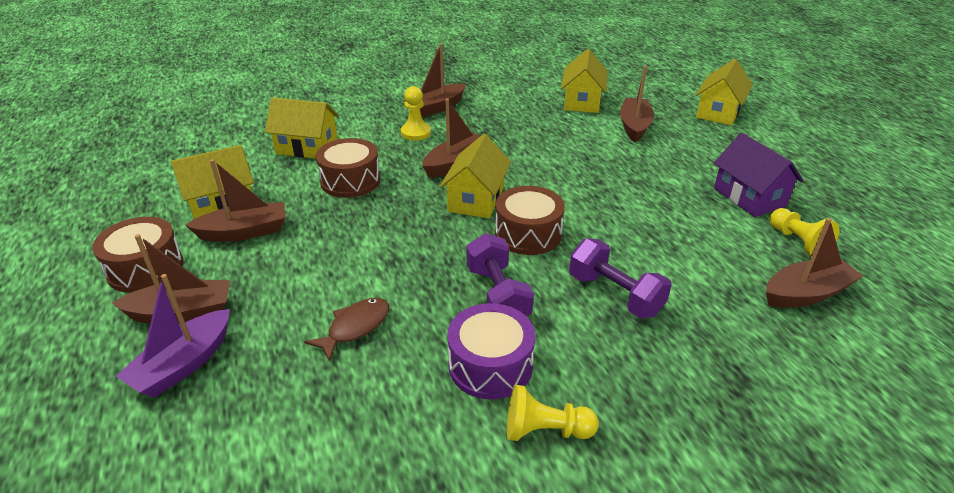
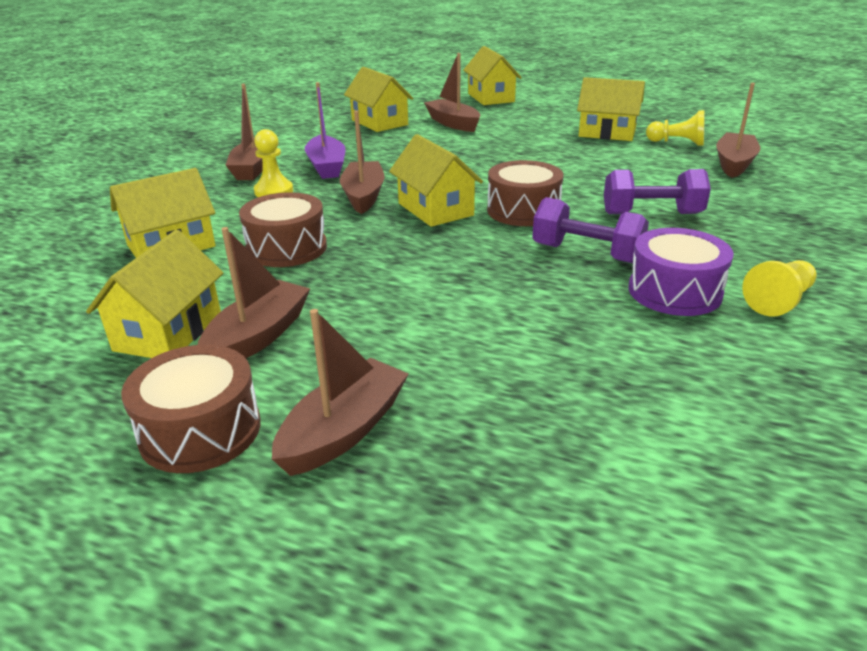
camera: 45 degrees left, 5 degrees down
purple boat [116,274,230,398] -> purple boat moved to [305,82,346,179]
brown fish [304,298,389,362] -> none
purple house [714,133,803,217] -> yellow house [577,77,645,141]

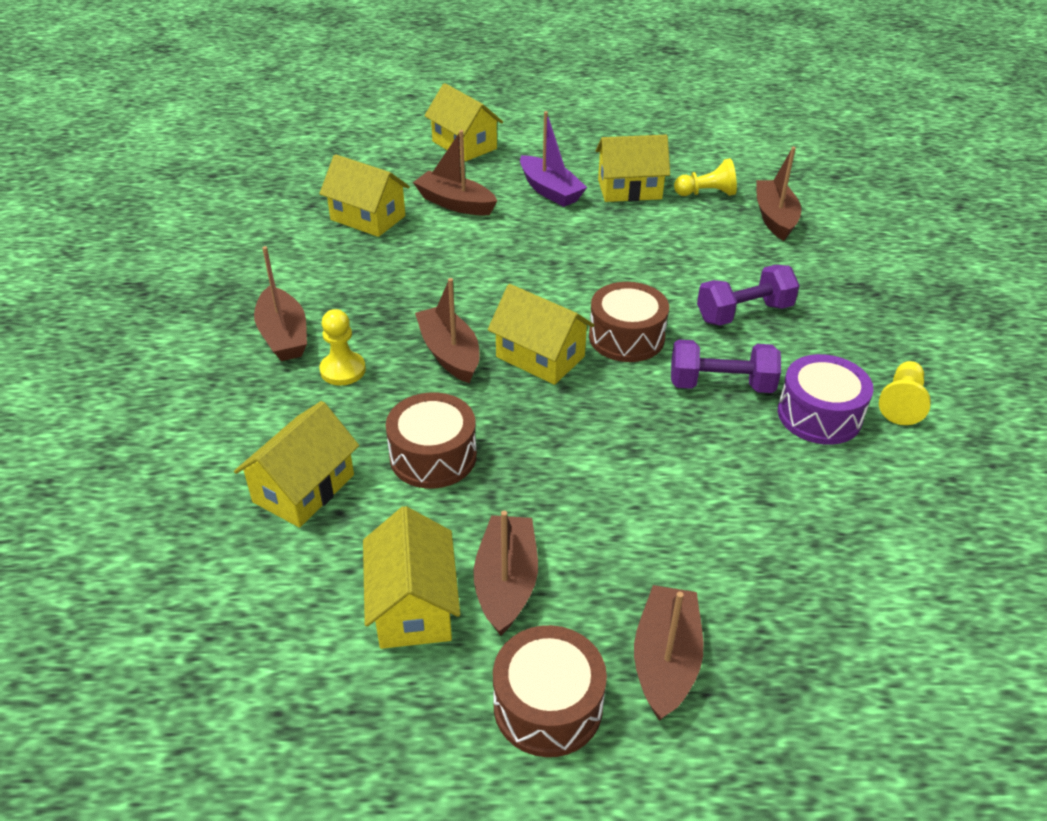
camera: 25 degrees left, 10 degrees up
purple boat [305,82,346,179] -> purple boat moved to [520,111,587,207]

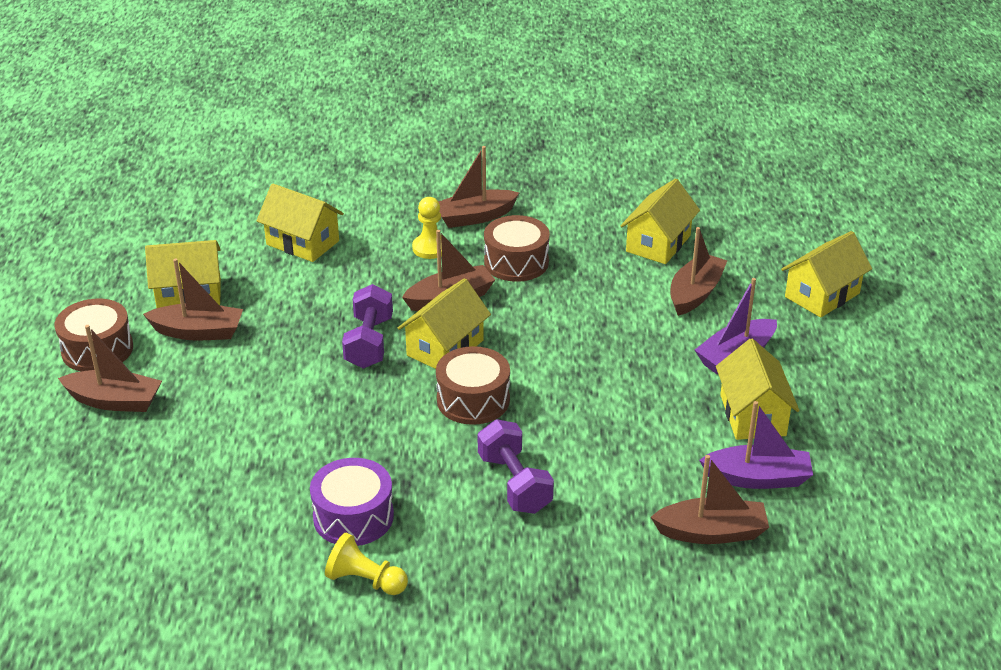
camera: 90 degrees right, 5 degrees down
brown drum [386,392,477,489] -> brown drum moved to [484,215,550,282]
purple dumbbell [671,340,781,393] -> purple dumbbell moved to [342,284,393,369]
yellow pawn [674,158,737,196] -> purple boat [699,401,813,489]

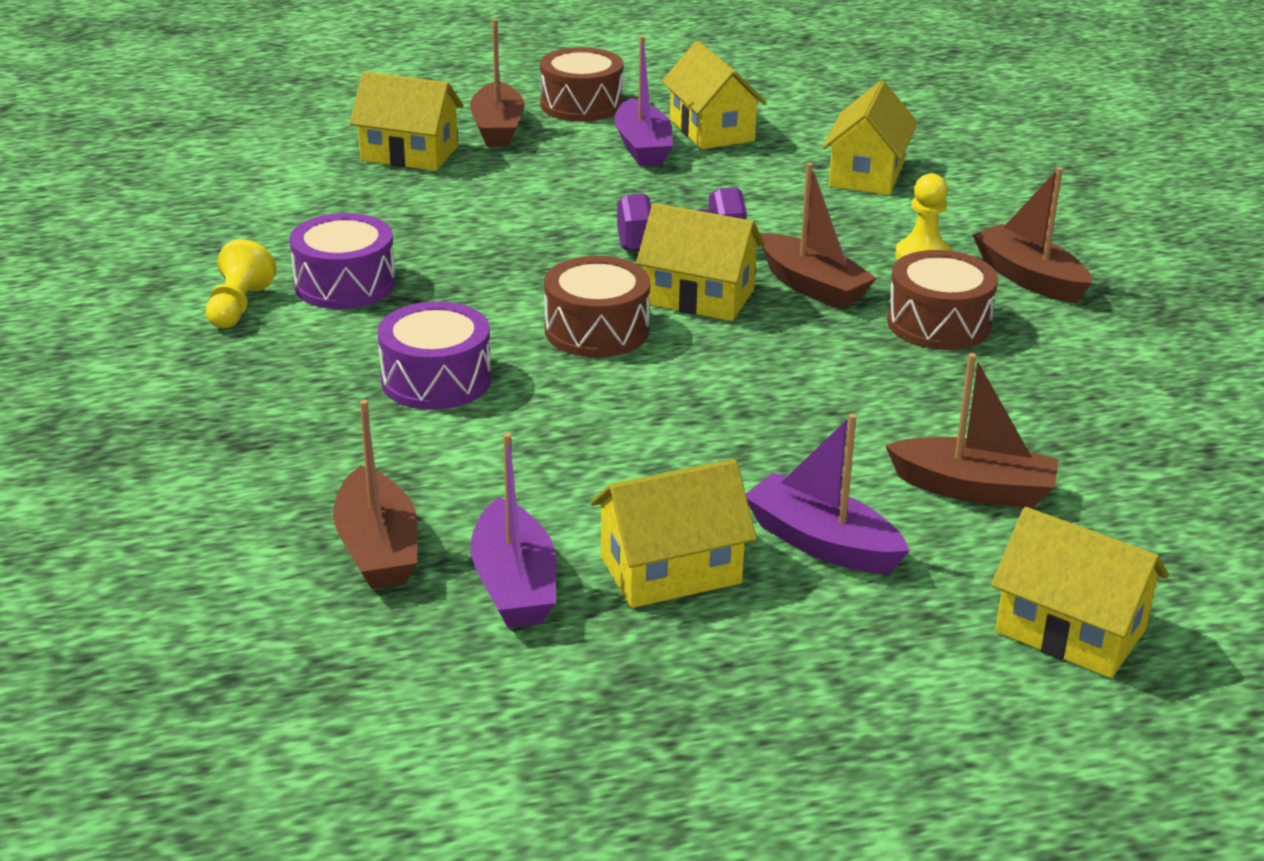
camera: 75 degrees right, 5 degrees down
brown boat [143,258,243,340] -> purple boat [614,36,673,166]
purple dumbbell [478,419,554,514] -> purple drum [377,301,491,410]
yellow house [621,179,700,264] -> yellow house moved to [350,72,463,171]

